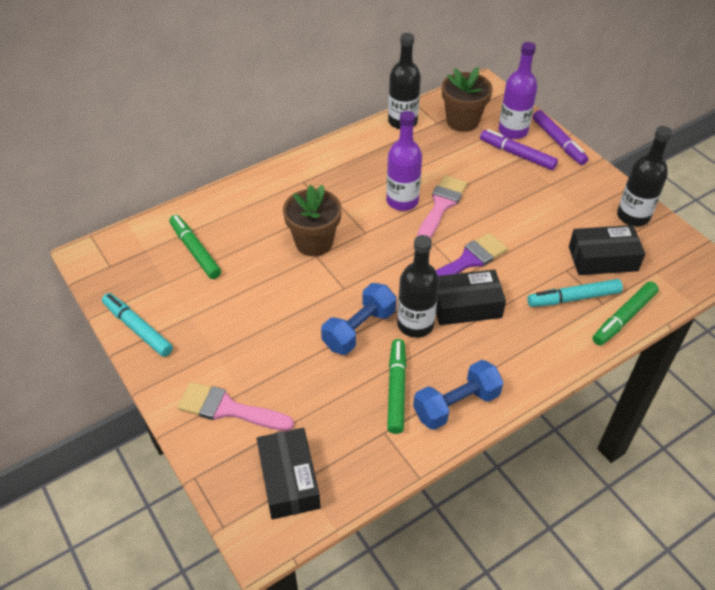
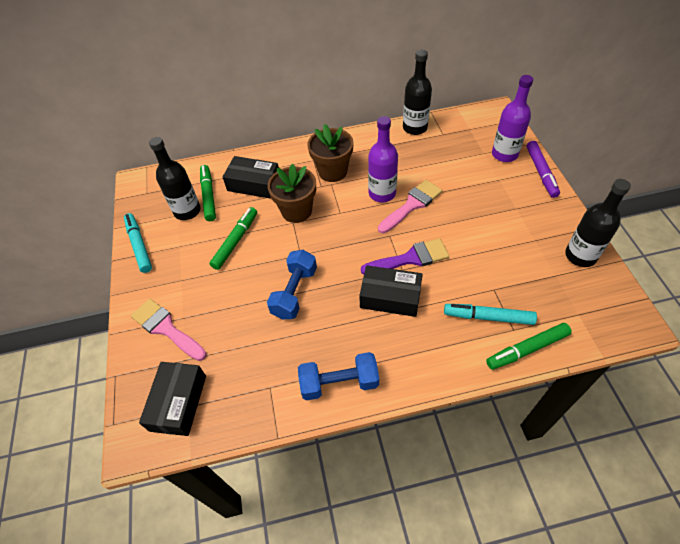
camera: 25 degrees right, 5 degrees up
blue dumbbell [321,283,397,355] -> blue dumbbell turned 45 degrees counterclockwise [267,250,317,319]
green marker [387,339,406,434] -> green marker moved to [209,207,257,270]
black bottle [397,235,439,338] -> black bottle moved to [149,137,201,220]
brown flower pot [442,67,493,132] -> brown flower pot moved to [307,124,353,182]
purple marker [480,129,558,170] -> none
black box [569,225,645,275] -> black box moved to [223,156,279,199]

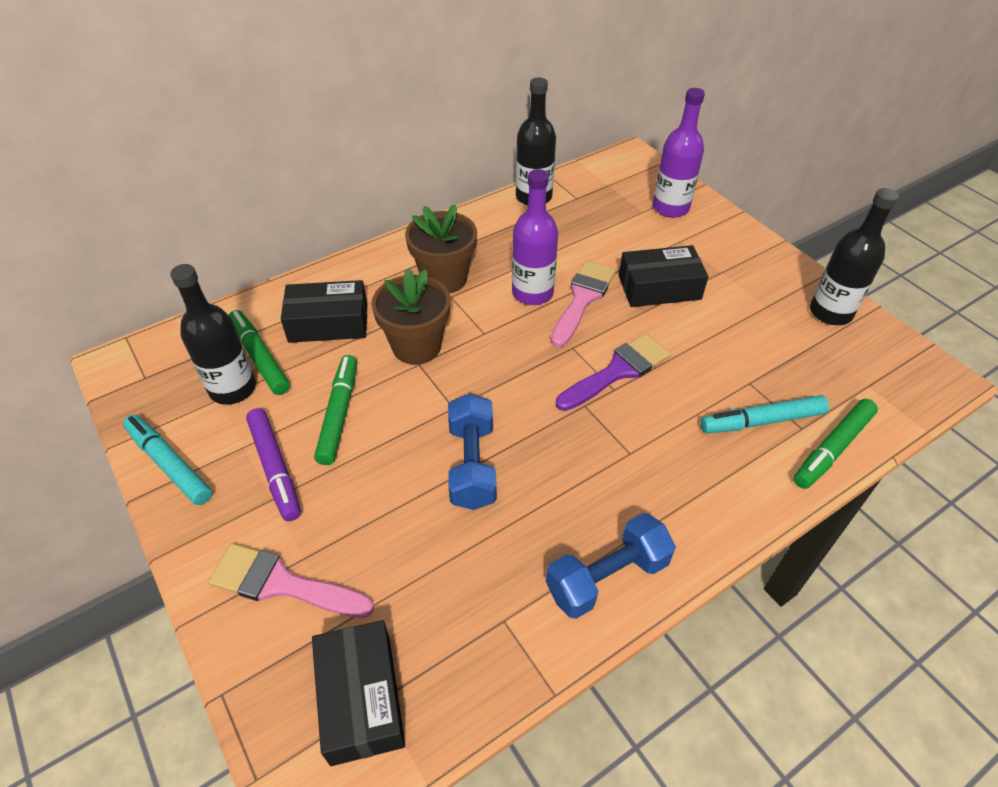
camera: 25 degrees left, 5 degrees down
black box [359,266,423,317] -> black box moved to [619,245,709,307]
purple marker [527,141,560,198] -> purple marker moved to [246,408,301,521]

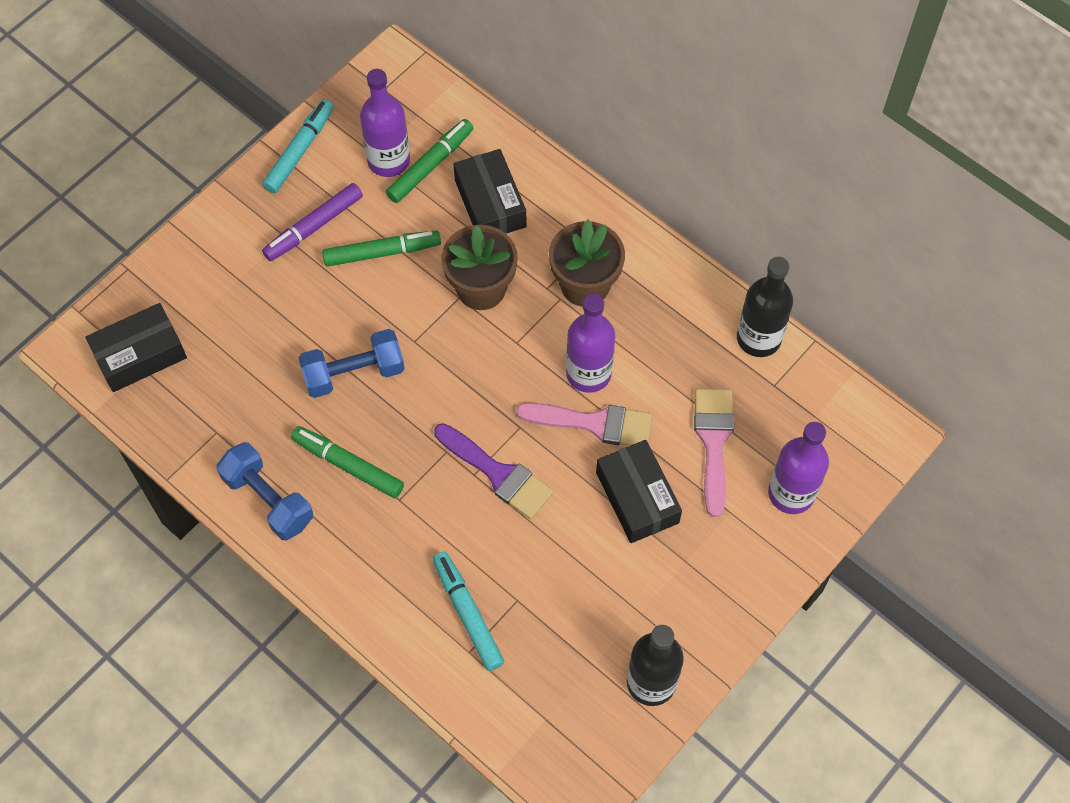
camera: 75 degrees right, 15 degrees up
black bottle [170,264,256,405] -> purple bottle [360,69,410,177]
pink brush [208,543,374,618] -> pink brush moved to [694,389,734,517]
green marker [794,399,878,489] -> green marker moved to [291,426,404,498]

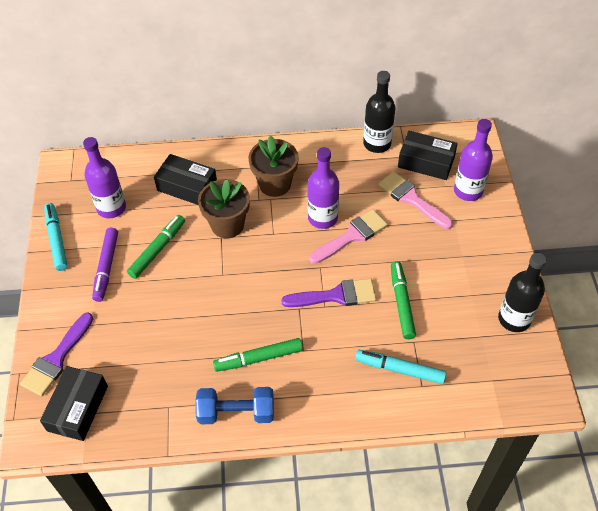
camera: 45 degrees left, 10 degrees down
blue dumbbell [299,329,405,398] -> none
green marker [386,119,473,203] -> green marker moved to [391,261,416,339]
black box [596,440,682,543] -> black box moved to [398,131,458,180]
none -> purple brush [20,312,93,396]

